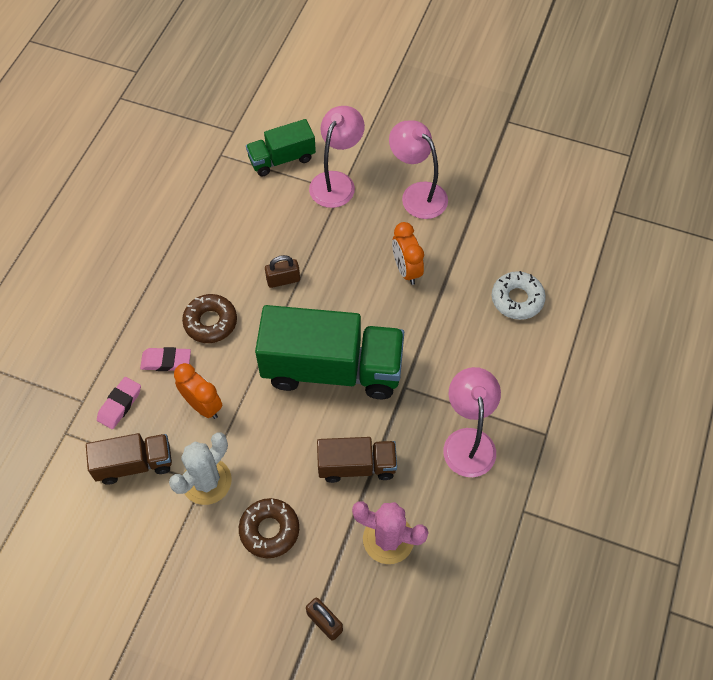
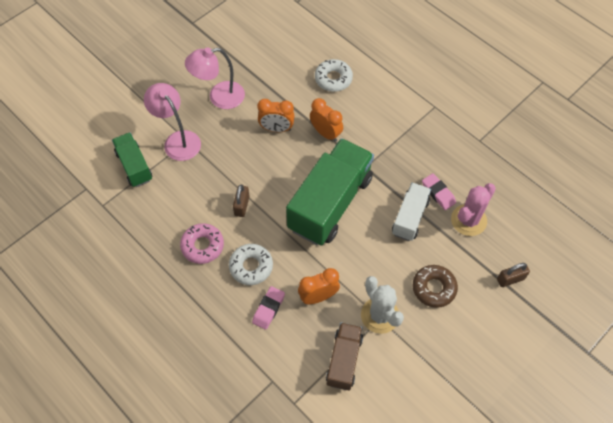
camera: 65 degrees left, 0 degrees up
pink eraser [97,377,141,429] -> pink eraser moved to [422,173,456,210]
brown donut [182,294,237,343] -> white donut [229,244,273,285]
green truck [246,119,316,177] -> green truck turned 150 degrees clockwise [112,132,152,187]
brown truck [317,437,397,483] -> white truck [392,183,431,241]
pink lamp [443,367,501,477] -> none
none -> pink donut [180,223,224,264]
none -> orange clock [310,98,343,142]

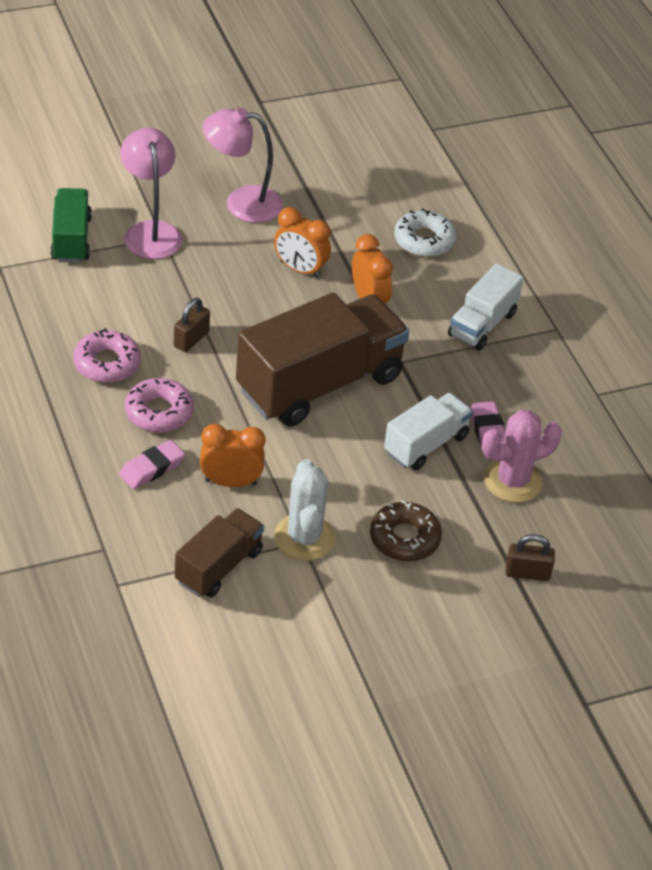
camera: 20 degrees right, 15 degrees down
white donut [229,244,273,285] -> pink donut [125,378,194,433]
green truck [286,138,374,245] -> brown truck [236,293,409,427]
none -> white truck [448,263,524,351]

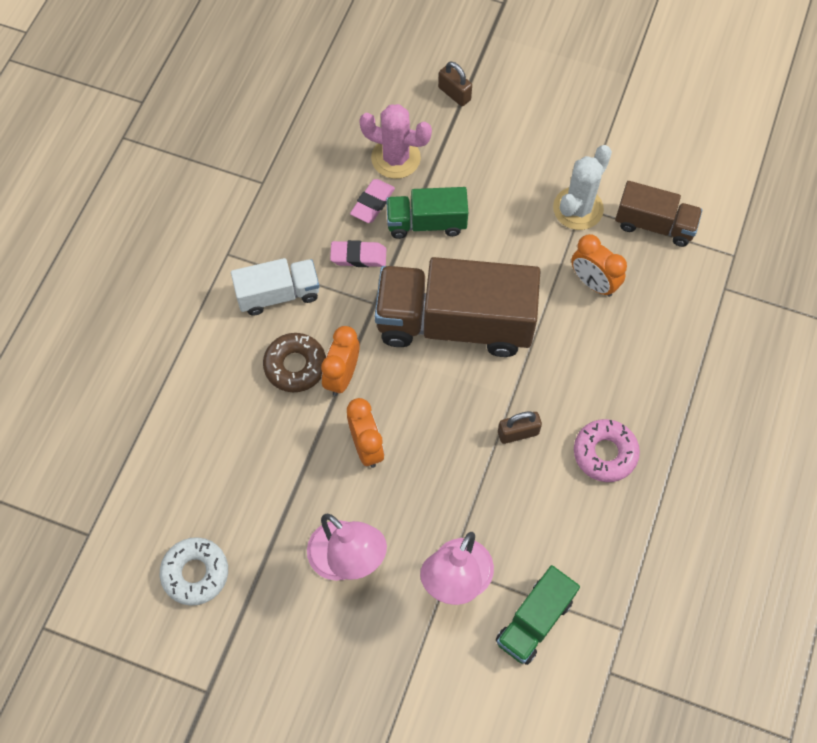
camera: 135 degrees left, 20 degrees up
pink eraser [119,440,185,489] -> pink eraser moved to [330,240,386,267]
pink donut [125,378,194,433] -> none
brown truck [175,508,264,597] -> brown truck turned 150 degrees counterclockwise [615,181,702,247]
brown donut [370,500,442,561] -> brown donut moved to [263,333,326,392]
white truck [384,393,473,470] -> green truck [386,187,468,239]
white donut [394,208,457,257] -> white donut moved to [160,537,228,606]

